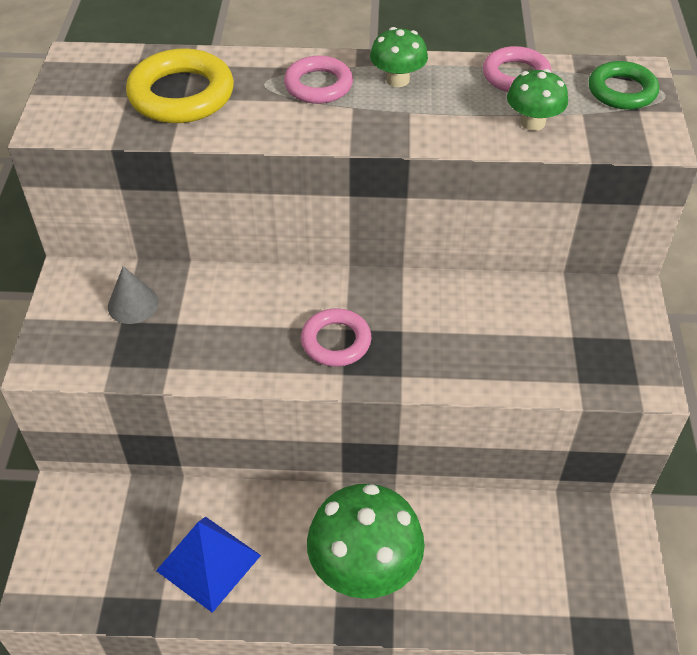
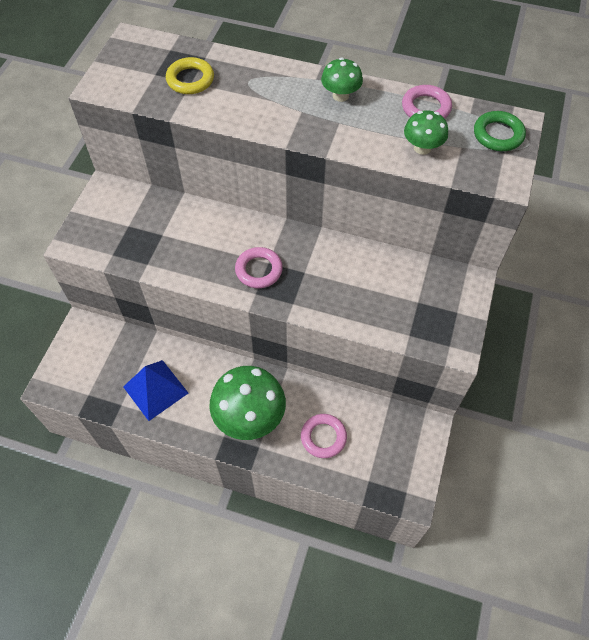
camera: 15 degrees right, 10 degrees up
grey cone [108,266,159,324] -> none
yellow ring [126,48,234,123] -> yellow ring [166,57,214,94], size x0.65
pink ring [284,56,353,104] -> pink ring moved to [301,414,347,458]

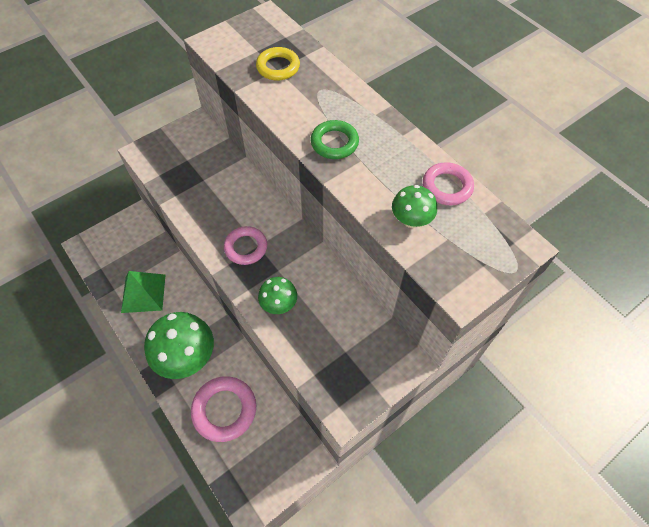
camera: 35 degrees right, 0 degrees up
blue pyramid [123,360,188,421] -> green pyramid [121,271,165,313]
pink ring [301,414,347,458] -> pink ring [191,376,256,442], size x1.53
green mushroom [321,57,363,102] -> green mushroom moved to [258,277,297,314]
green ring [474,111,526,151] -> green ring moved to [311,120,359,159]

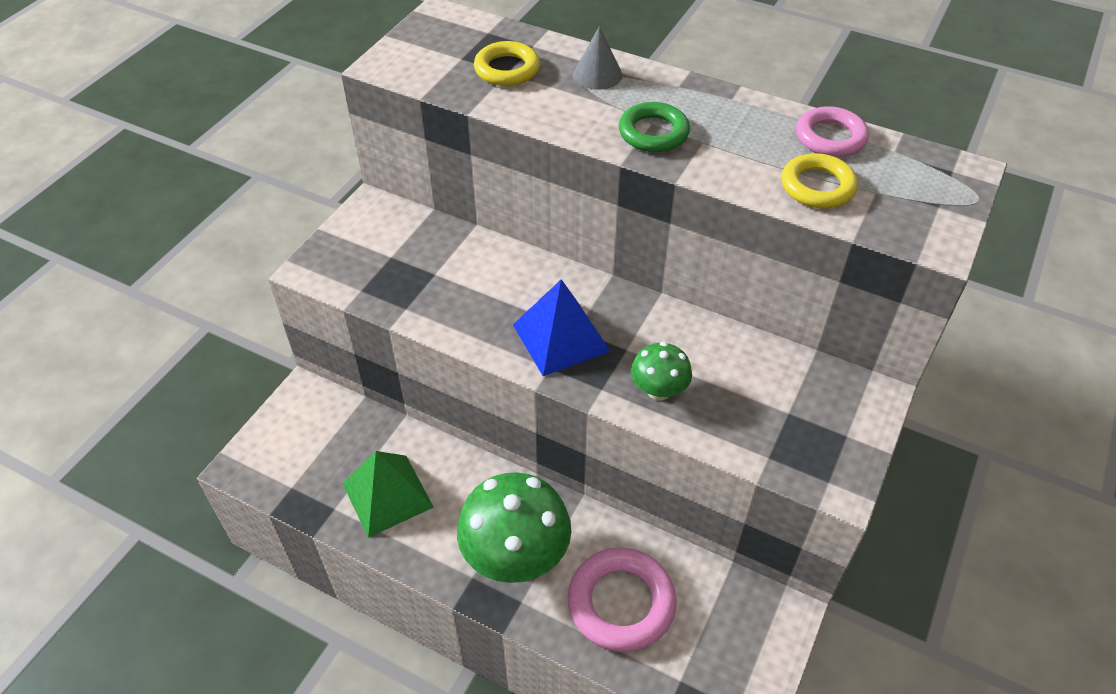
camera: 25 degrees left, 10 degrees down
pink ring [224,226,267,265] -> blue pyramid [513,279,611,376]
green mushroom [392,185,437,228] -> yellow ring [782,153,858,209]
none -> grey cone [573,26,622,90]

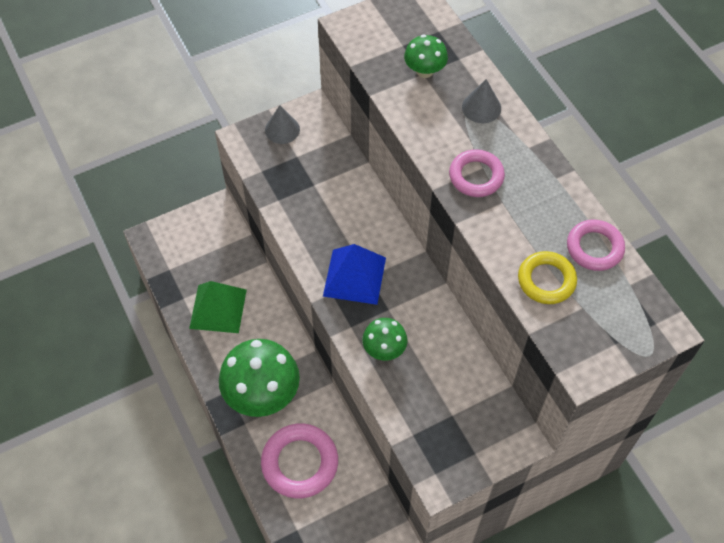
camera: 35 degrees right, 10 degrees up
yellow ring [474,41,540,86] -> green mushroom [404,35,448,78]
green ring [619,102,690,152] -> pink ring [449,149,505,197]
none -> grey cone [265,105,300,144]

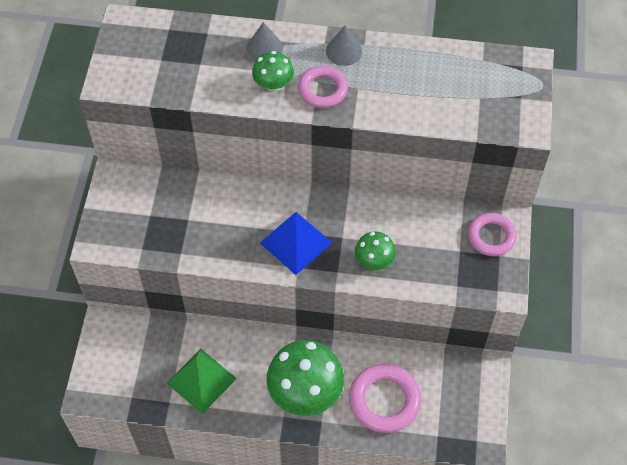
camera: 55 degrees left, 0 degrees up
grey cone [265,105,300,144] -> grey cone moved to [326,25,362,66]
green mushroom [404,35,448,78] -> green mushroom moved to [252,51,294,92]
yellow ring [518,251,577,304] -> none
pink ring [567,220,625,271] -> pink ring moved to [468,213,517,256]

